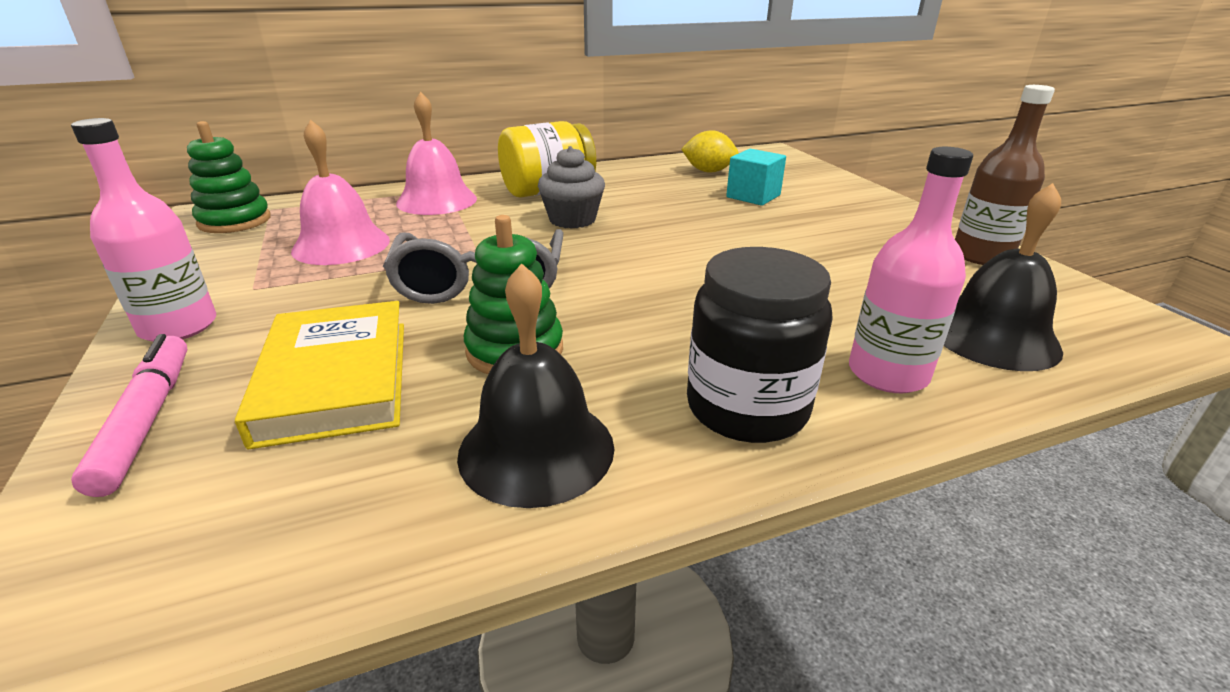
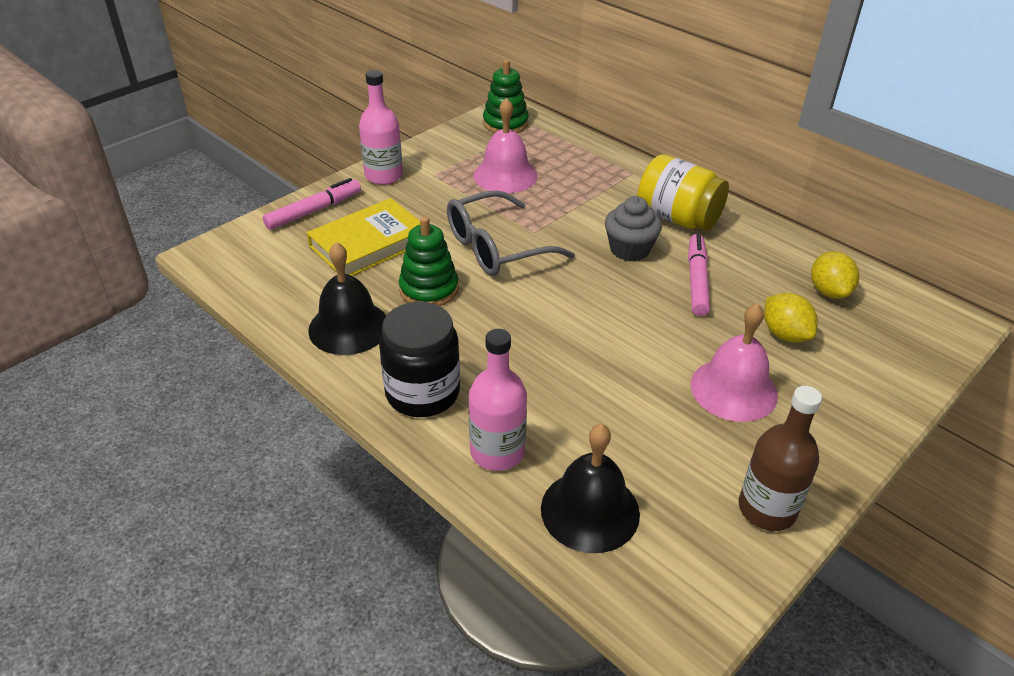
camera: 65 degrees right, 10 degrees up
pink bell [396,92,477,215] -> pink bell moved to [690,303,778,422]
turquoise cube [726,149,786,206] -> yellow lemon [764,293,818,342]
none -> pink marker [688,234,710,316]

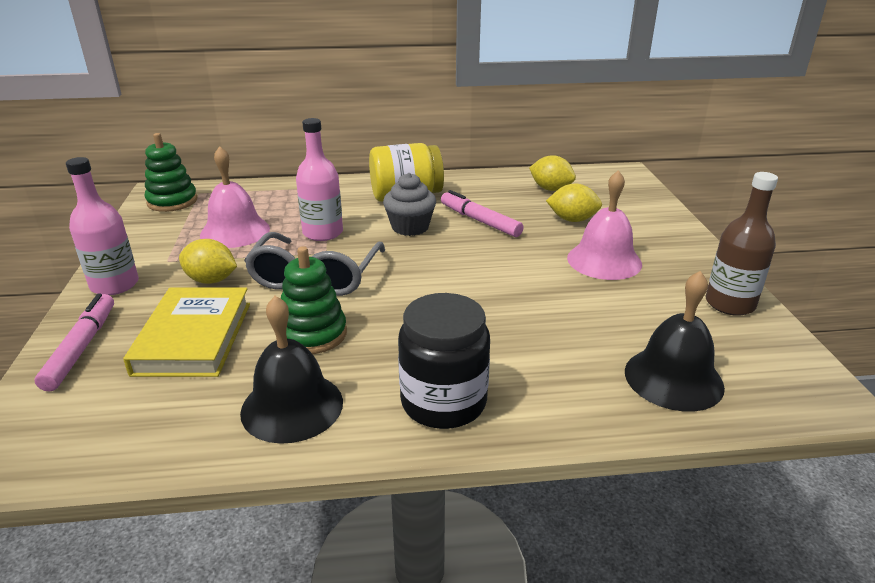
camera: 50 degrees left, 10 degrees down
pink bottle [469,329,527,471] -> pink bottle moved to [296,118,343,241]
none -> yellow lemon [179,239,237,284]

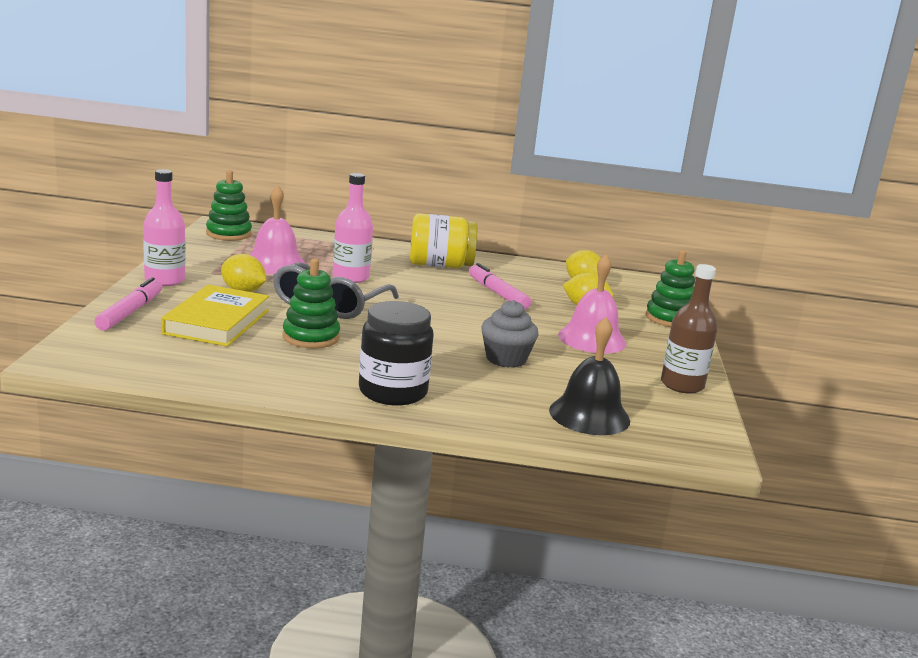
camera: 10 degrees right, 10 degrees down
black bell [240,296,343,444] -> none
grey cupcake [383,173,436,236] -> grey cupcake moved to [481,300,539,368]
none -> green stacking toy [645,250,695,327]

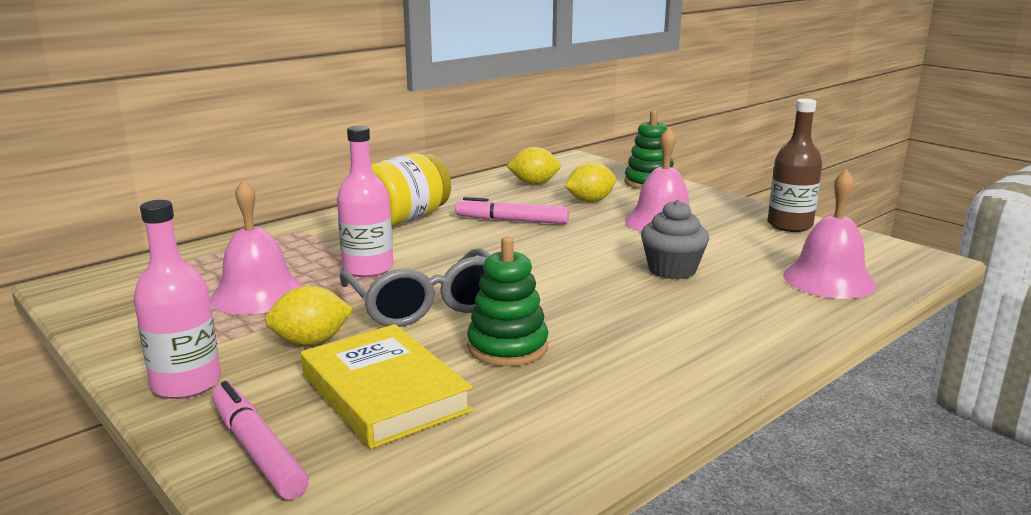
camera: 45 degrees left, 0 degrees up
green stacking toy [206,170,252,241] -> none
black jar [359,301,434,406] -> none
black bell [549,317,630,435] -> pink bell [783,169,876,299]

